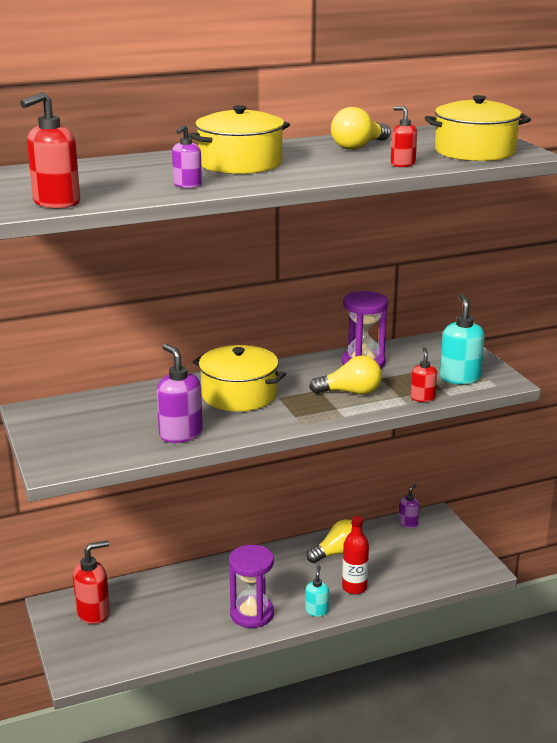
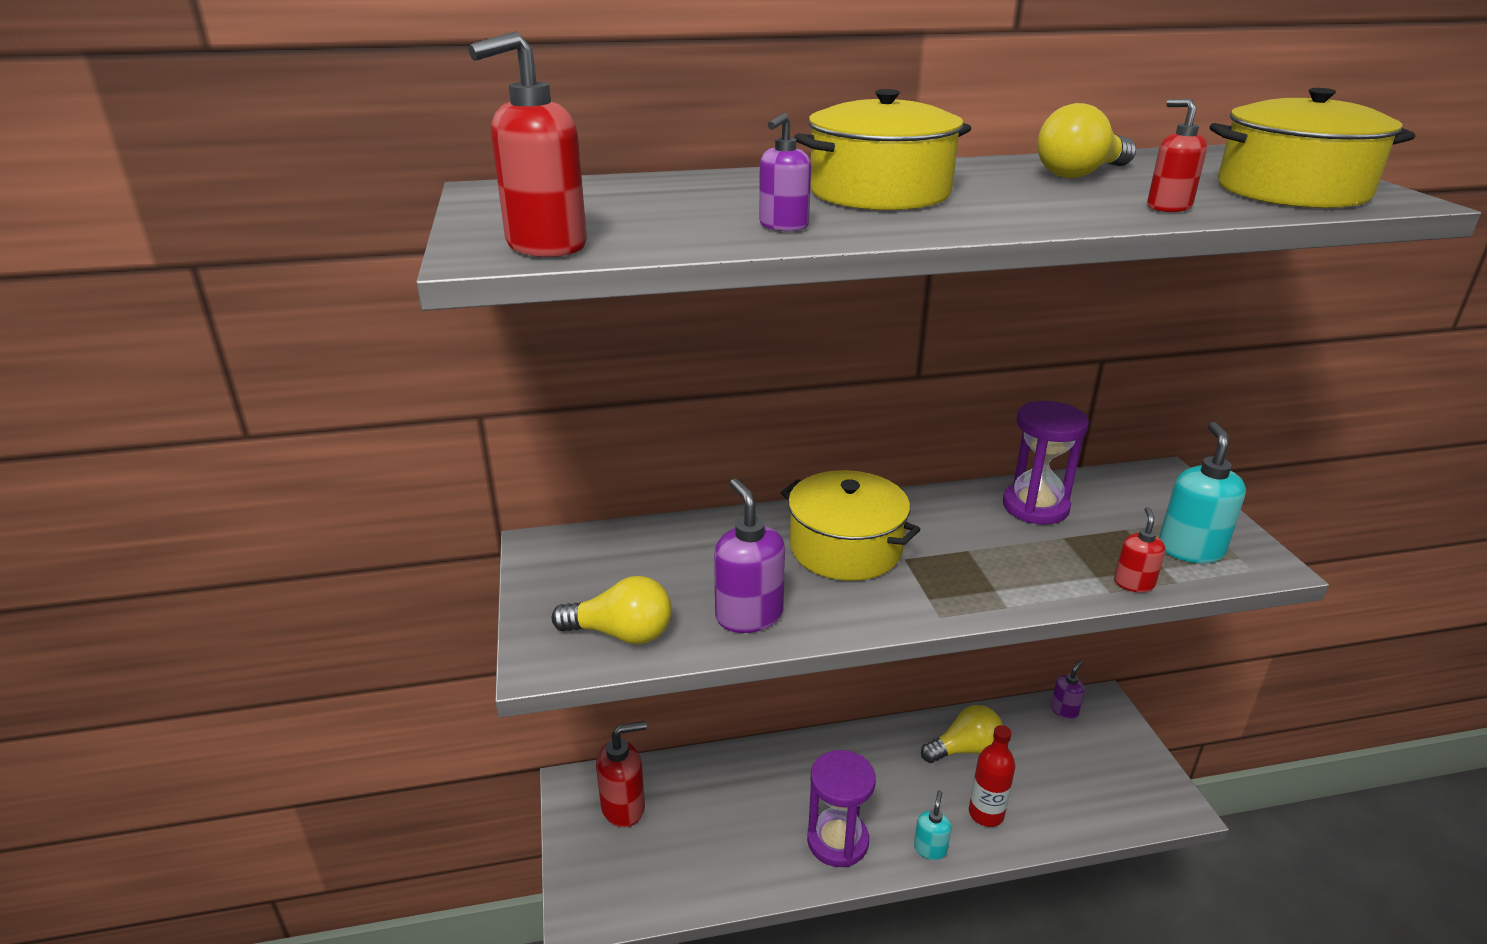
camera: 10 degrees right, 5 degrees up
yellow light bulb [309,355,382,395] -> yellow light bulb moved to [552,576,672,644]

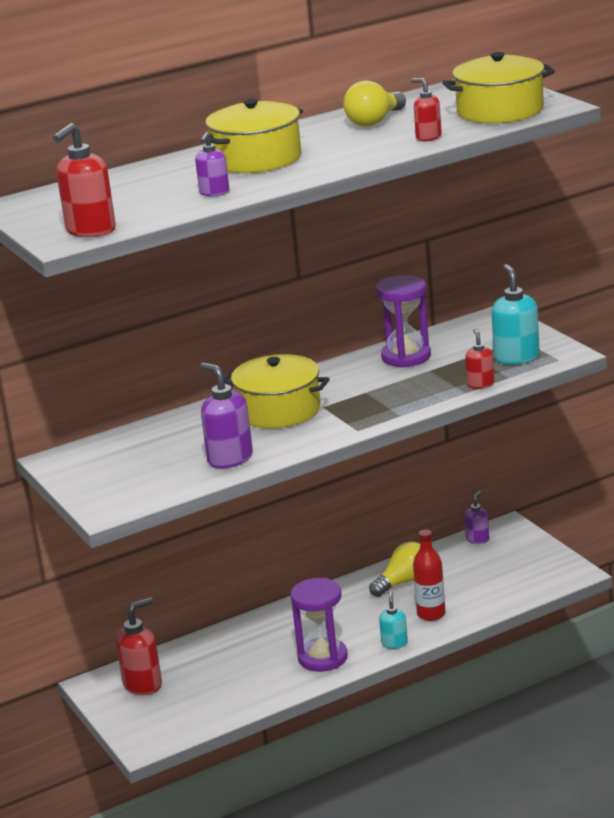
camera: 15 degrees left, 5 degrees down
yellow light bulb [552,576,672,644] -> none

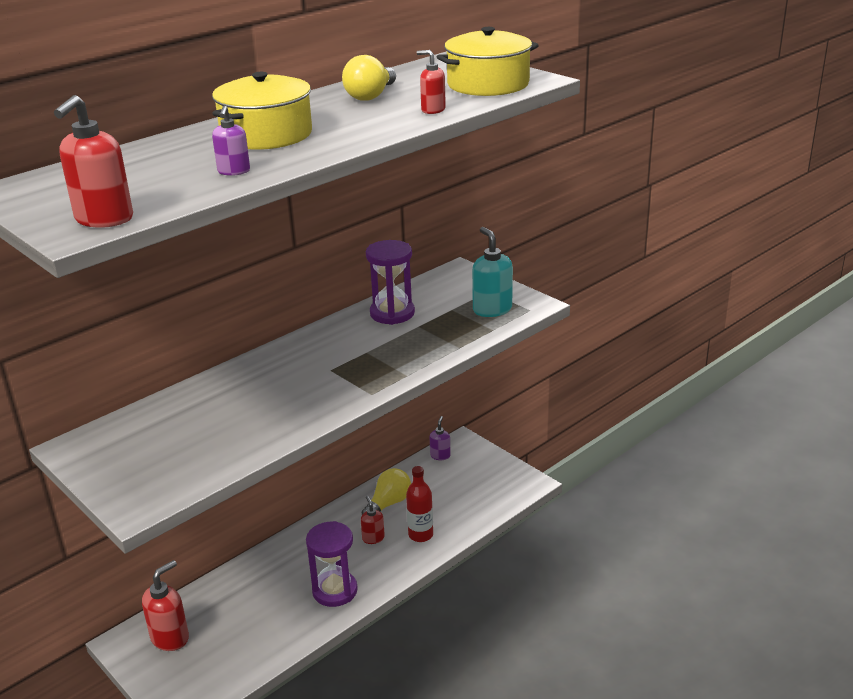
camera: 15 degrees left, 5 degrees up
purple soap dispenser [200,363,253,469] -> none
yellow pot [224,354,330,428] -> none
turquoise soap dispenser [379,591,408,649] -> none
red soap dispenser [465,328,494,389] -> red soap dispenser moved to [361,496,385,544]

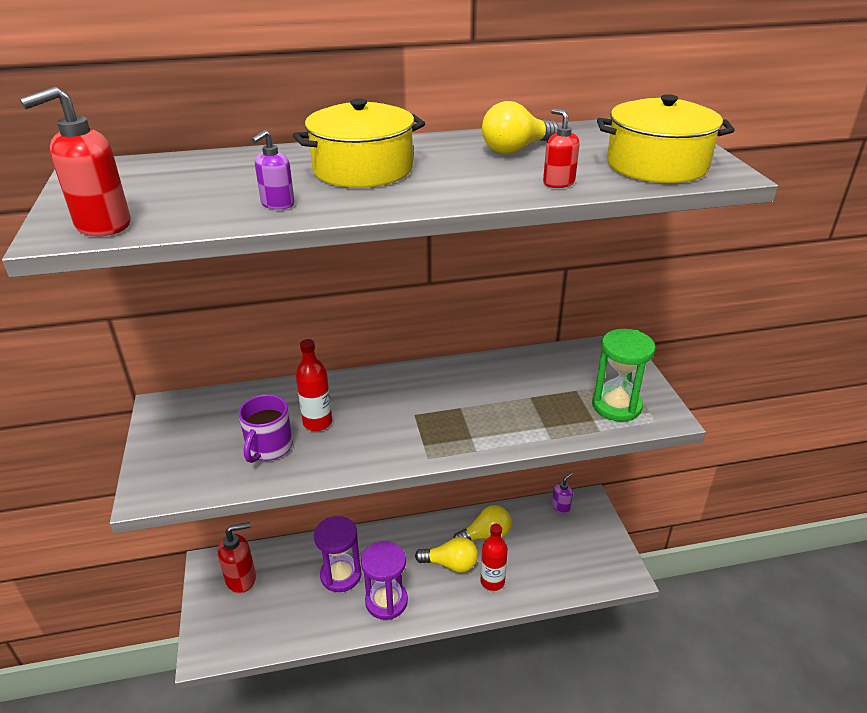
camera: 30 degrees right, 5 degrees up
red soap dispenser [361,496,385,544] -> yellow light bulb [415,537,478,573]
purple hourglass [366,240,415,325] -> purple hourglass moved to [314,516,361,592]
turquoise soap dispenser [472,227,513,317] -> green hourglass [592,329,655,422]
none -> purple mug [238,394,293,463]
none -> red bottle [296,339,333,431]

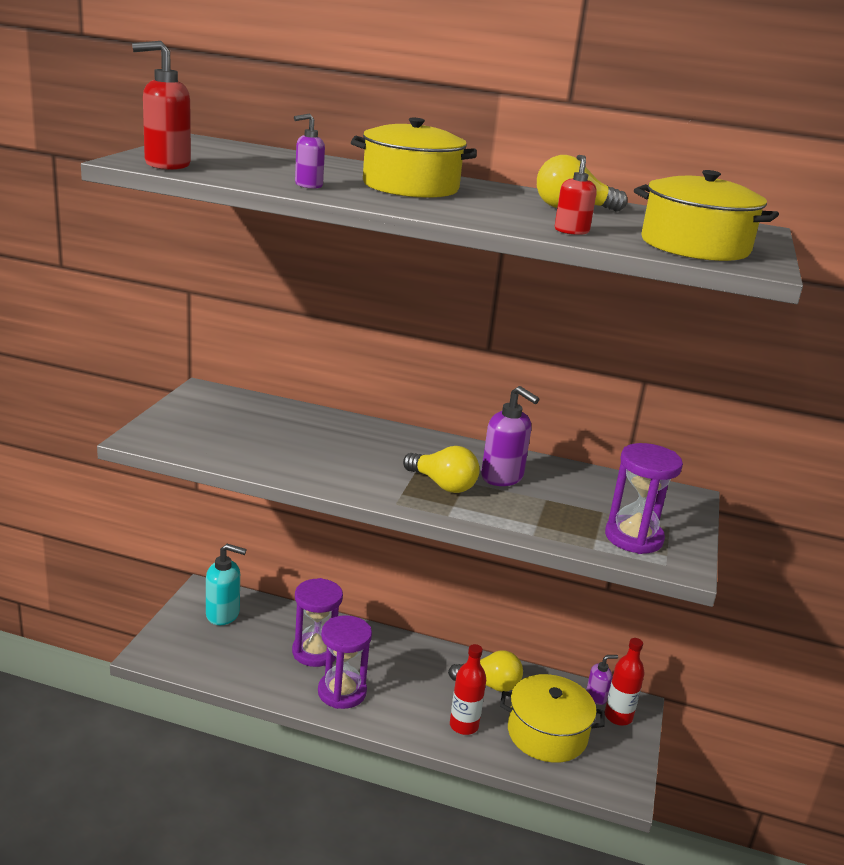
camera: 25 degrees right, 10 degrees down
red soap dispenser [218,522,256,593] -> turquoise soap dispenser [206,544,247,625]
purple mug [238,394,293,463] -> none
red bottle [296,339,333,431] -> red bottle moved to [605,638,644,726]
yellow light bulb [415,537,478,573] -> yellow light bulb moved to [403,446,480,493]
green hourglass [592,329,655,422] -> purple hourglass [605,443,683,554]
none -> purple soap dispenser [481,386,540,486]
none -> yellow pot [500,674,605,763]

